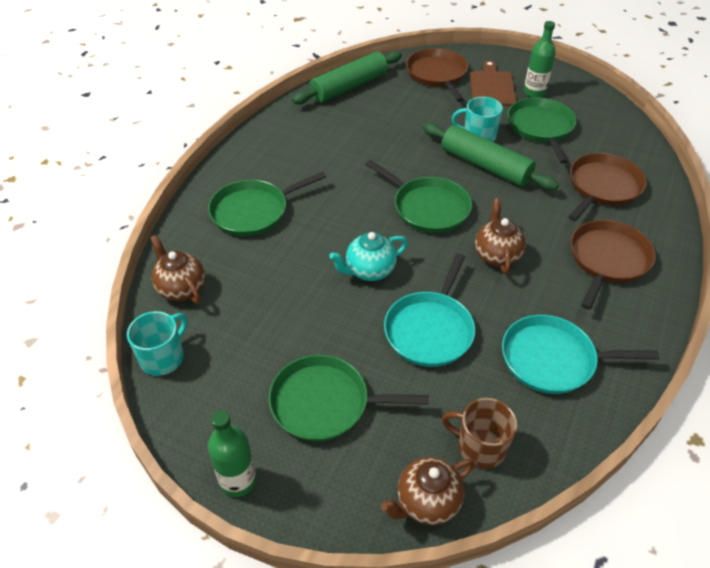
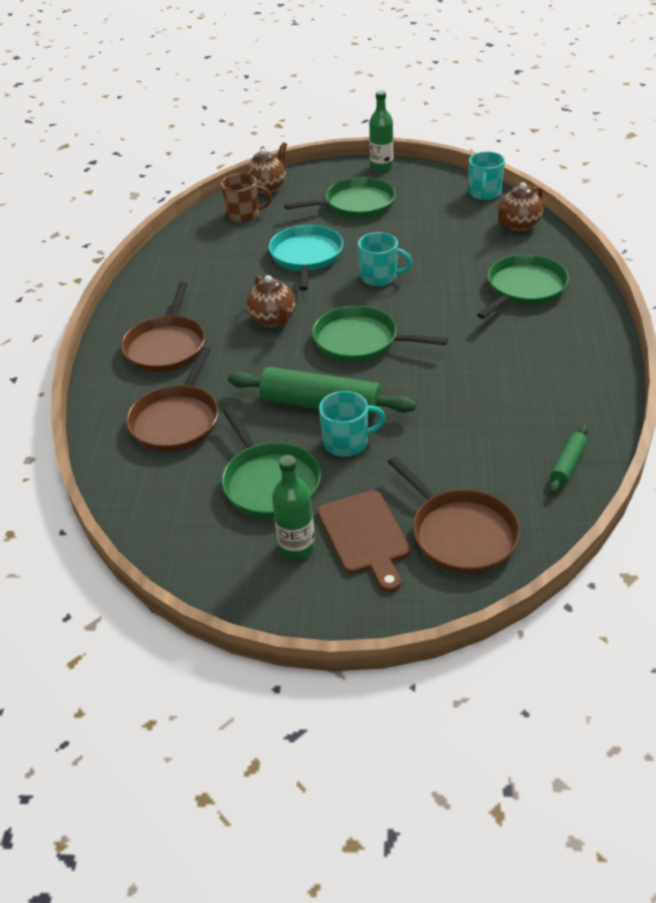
camera: 160 degrees right, 5 degrees down
brown teapot [150,235,205,304] -> brown teapot turned 105 degrees clockwise [497,182,543,231]
green rolling pin [292,51,402,104] -> green rolling pin [550,425,588,493], size x0.49
turquoise teapot [329,232,408,281] -> turquoise mug [358,232,412,286]
turquoise pan [502,315,659,394] -> none

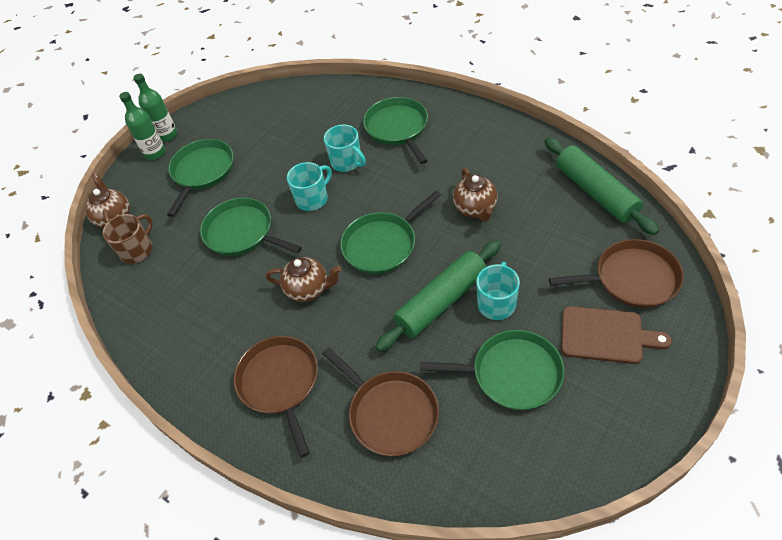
camera: 55 degrees left, 10 degrees up
brown pan [121,282,205,372] -> brown pan turned 150 degrees counterclockwise [234,336,318,458]
turquoise pan [269,225,343,291] -> green pan [200,198,302,256]
green bottle [272,455,315,559] -> green bottle moved to [119,92,165,160]
turquoise mug [468,152,505,200] -> turquoise mug moved to [324,125,366,172]
brown teapot [497,182,543,231] -> brown teapot moved to [453,168,498,222]
green rolling pin [550,425,588,493] -> green rolling pin [544,137,659,235], size x2.05

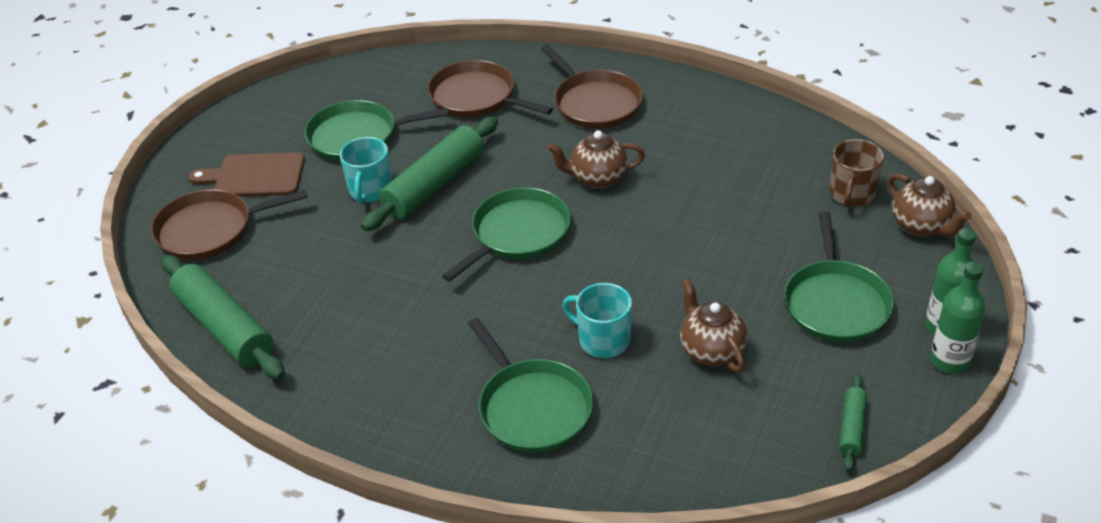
camera: 165 degrees right, 10 degrees down
green pan [200,198,302,256] -> none
turquoise mug [287,162,332,211] -> none
brown teapot [453,168,498,222] -> brown teapot moved to [680,278,747,373]
none -> green rolling pin [839,374,867,471]

